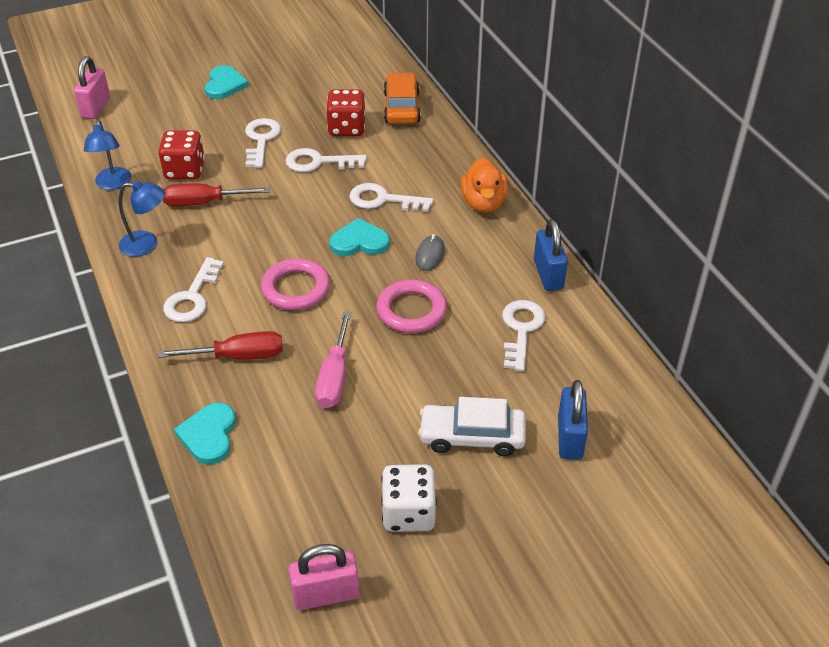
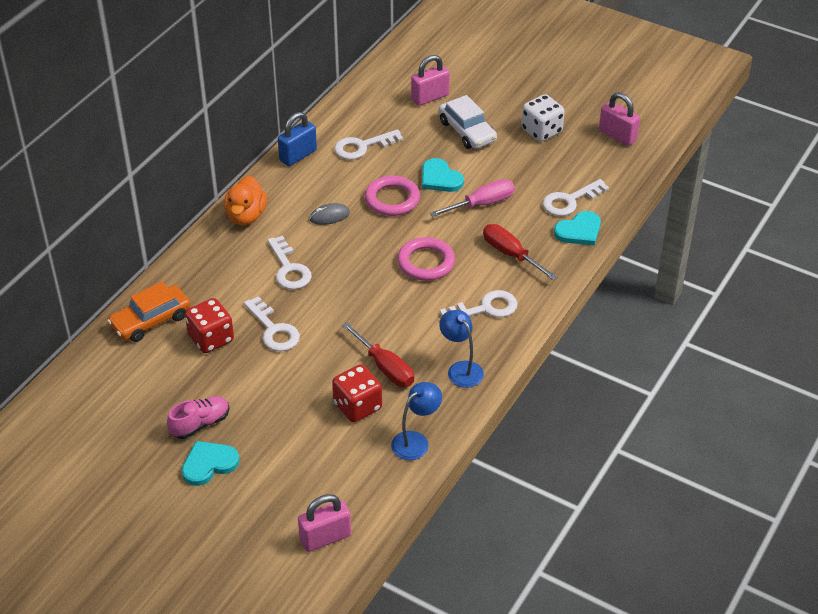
camera: 125 degrees left, 0 degrees up
white key [245,118,281,168] -> white key moved to [543,179,609,216]
turquoise heart [329,218,390,256] -> turquoise heart moved to [422,158,464,192]
orange duck [461,157,508,213] -> orange duck turned 135 degrees clockwise [224,176,267,225]
blue padlock [558,380,588,460] -> pink padlock [411,55,450,106]
none -> pink shoe [167,396,229,439]

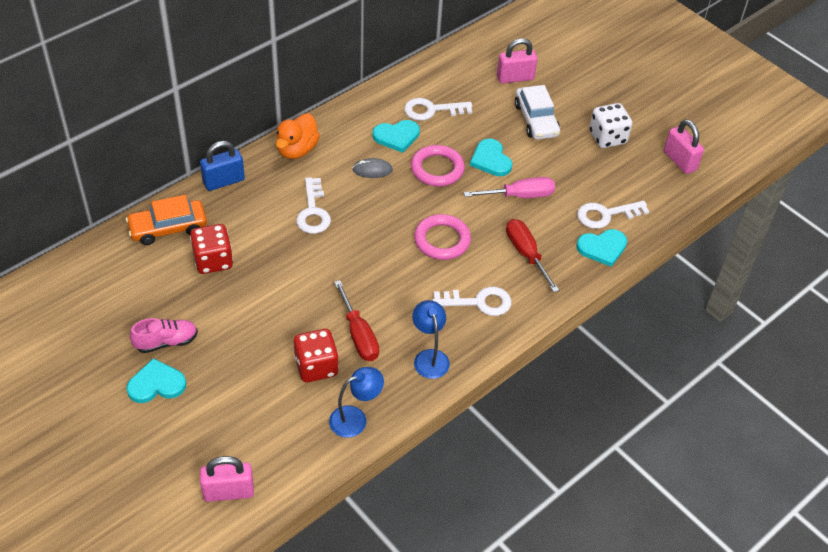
camera: 15 degrees right, 5 degrees up
white key [244,296,300,351] -> none
blue padlock [278,112,317,166] -> blue padlock moved to [200,141,245,191]
none -> turquoise heart [372,120,420,153]

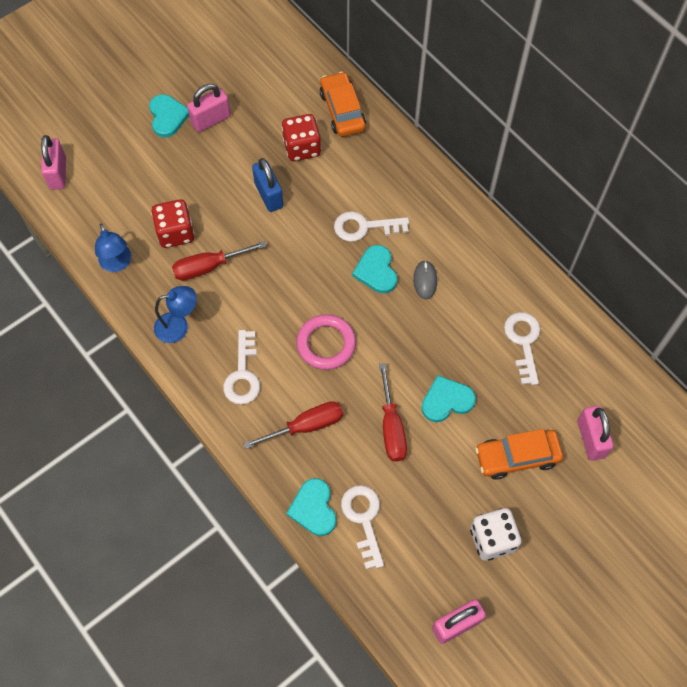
camera: 95 degrees right, 15 degrees up
pink shoe [130,318,198,353] -> pink padlock [187,84,231,132]
blue padlock [200,141,245,191] -> blue padlock moved to [252,158,283,212]
orange duck [276,113,320,159] -> none
turquoise heart [372,120,420,153] -> turquoise heart moved to [352,245,397,293]
pink ring [411,145,465,187] -> none
pink screwdriver [464,177,555,198] -> red screwdriver [379,363,407,461]
white car [515,85,560,140] -> orange car [475,429,563,480]

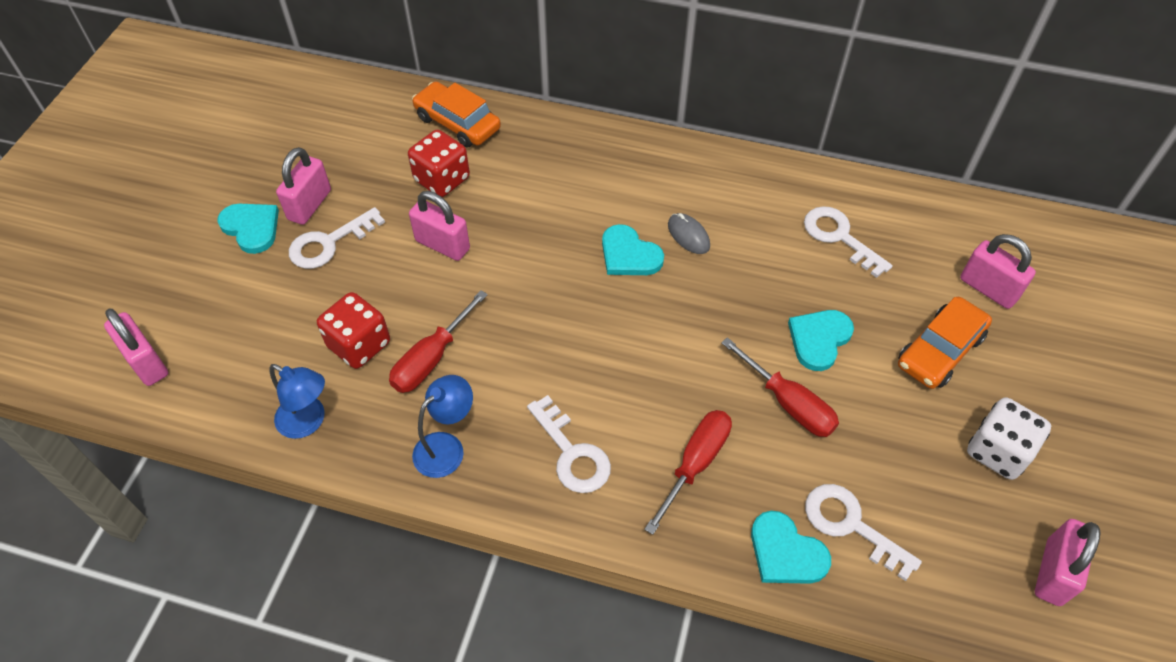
camera: 35 degrees left, 10 degrees down
blue padlock [252,158,283,212] -> pink padlock [409,191,470,261]
pink ring [296,314,356,370] -> none
white key [334,211,409,242] -> white key moved to [289,207,385,269]

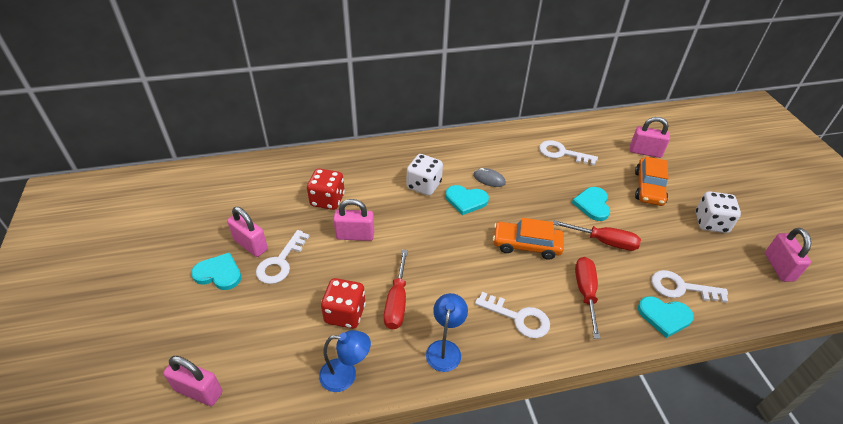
camera: 30 degrees left, 10 degrees down
pink padlock [276,147,331,225] -> pink padlock turned 45 degrees counterclockwise [227,207,268,257]
orange car [412,81,501,148] -> orange car moved to [493,218,564,260]
none -> white dice [407,154,443,196]

